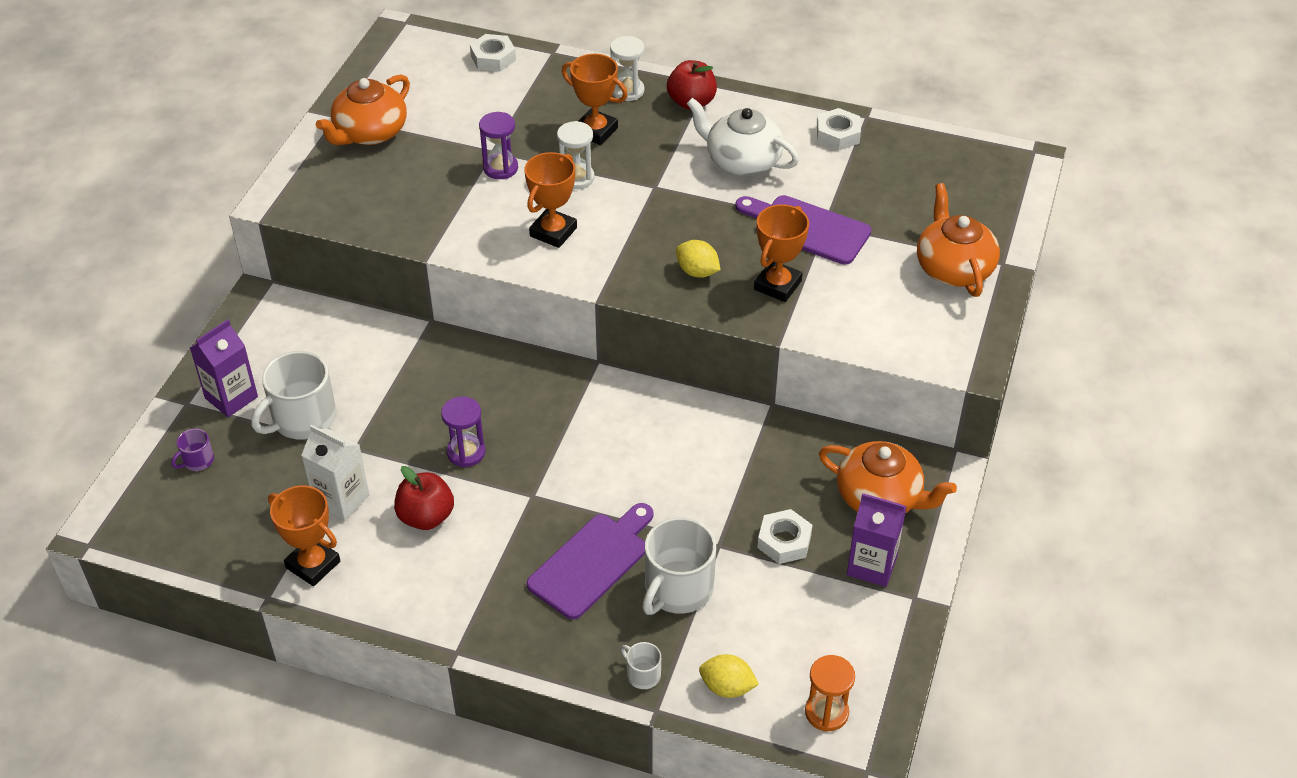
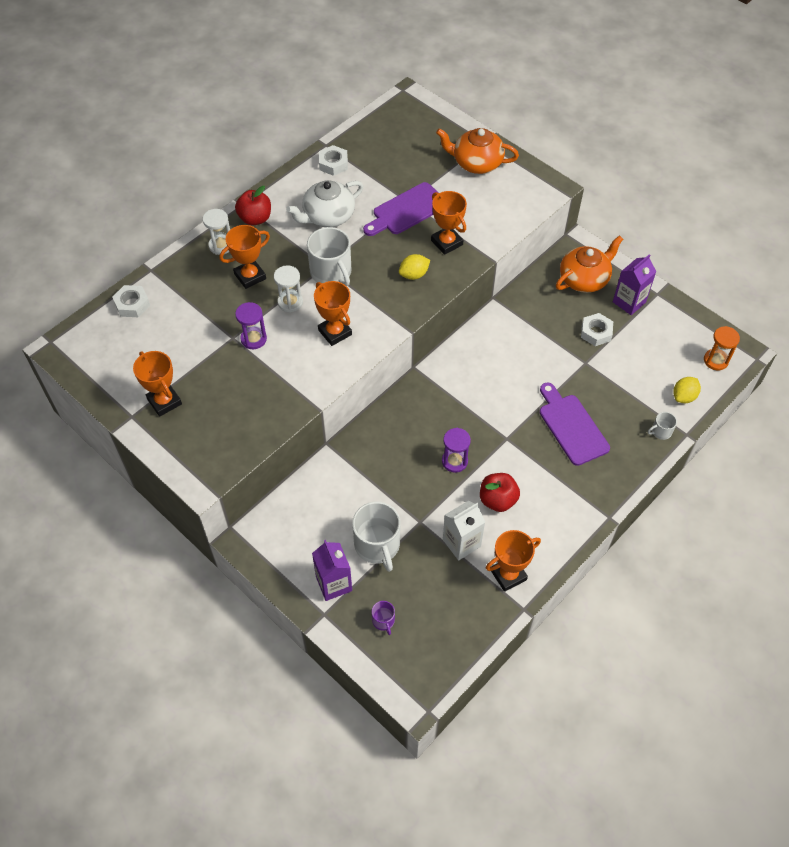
camera: 65 degrees left, 10 degrees up
orange teapot [316,75,410,145] -> orange trophy [133,351,182,417]
white mug [642,517,716,615] -> white mug moved to [307,227,351,286]

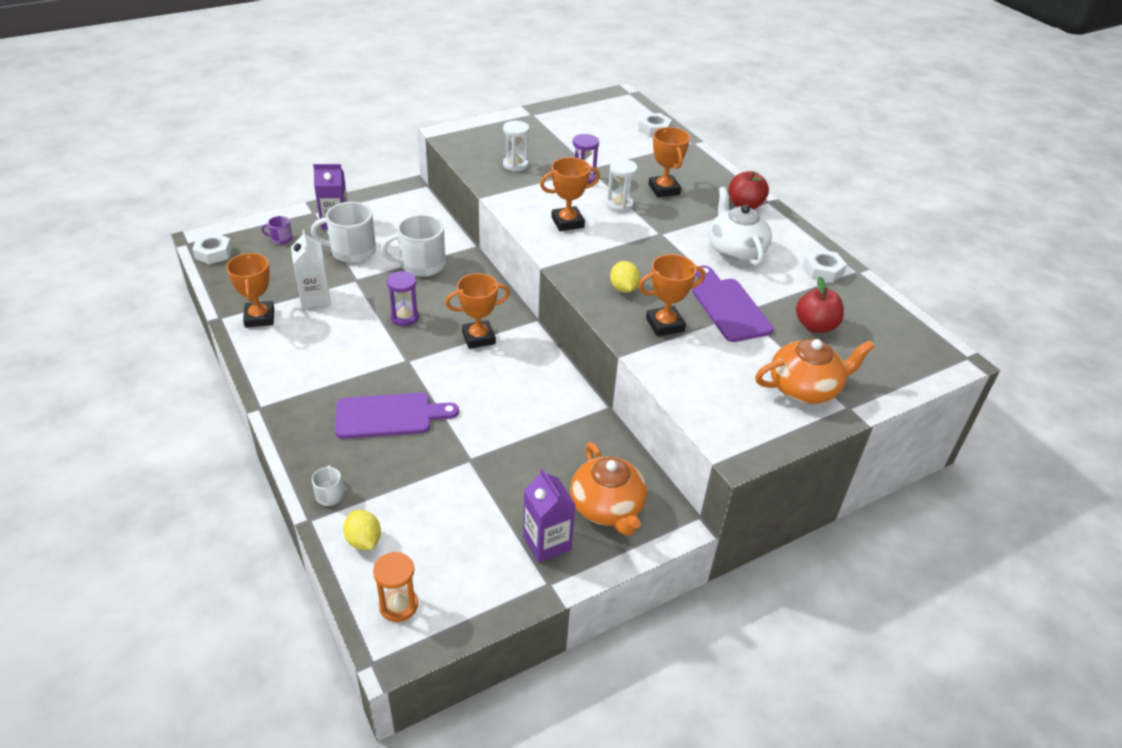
camera: 105 degrees right, 15 degrees down
orange trophy [133,351,182,417] -> orange trophy moved to [445,273,510,349]
white hourglass [203,209,230,255] -> white hourglass moved to [503,121,529,172]
white mug [307,227,351,286] -> white mug moved to [381,215,446,277]
orange teapot [436,128,519,174] -> orange teapot turned 45 degrees clockwise [755,339,875,404]
red apple [480,473,520,512] -> red apple moved to [796,277,844,333]
white nut [581,313,613,346] -> white nut moved to [192,233,232,264]

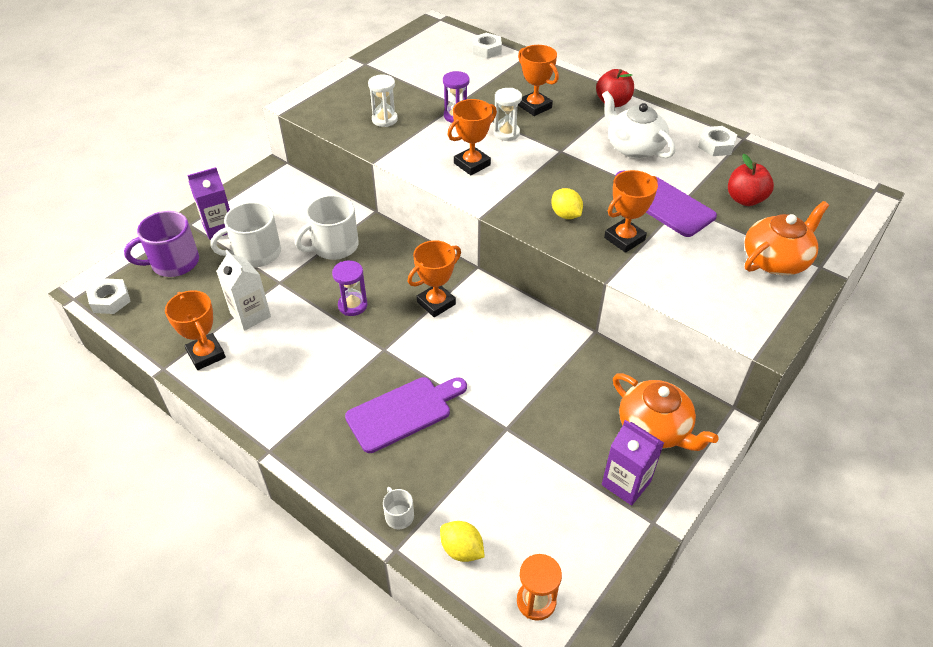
camera: 20 degrees left, 5 degrees up
purple mug [261,216,293,245] -> purple mug [124,211,199,277], size x2.10

